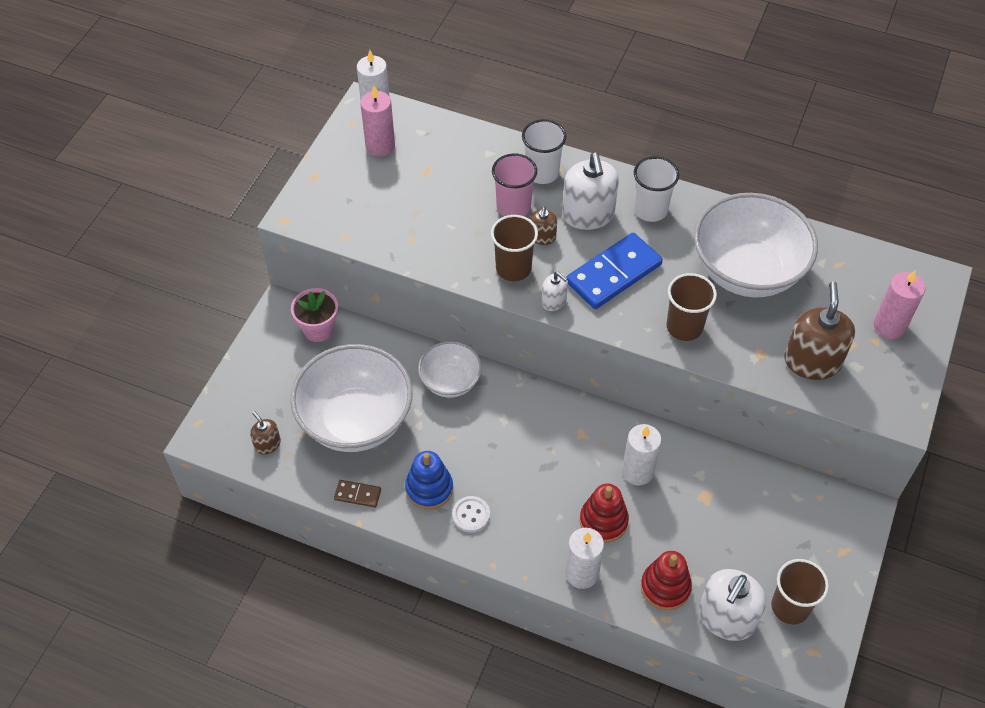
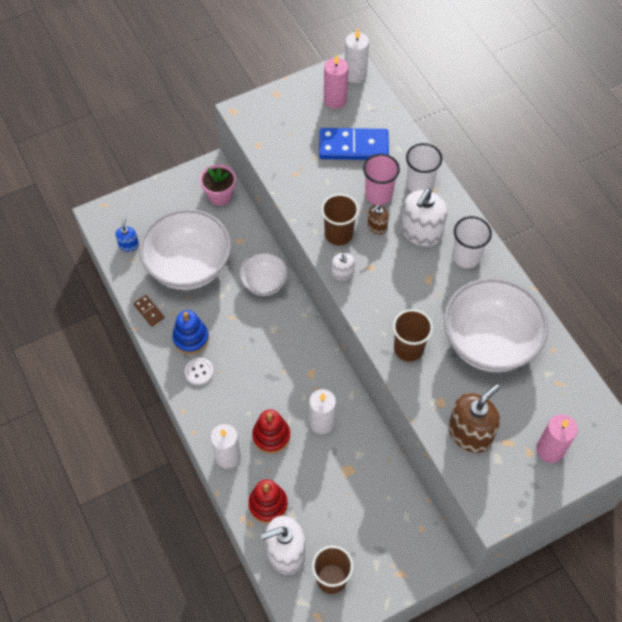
camera: 40 degrees right, 5 degrees up
brown soap dispenser [250,411,281,454] -> blue soap dispenser [115,218,139,252]
blue domino [566,233,663,309] -> blue domino moved to [319,128,389,160]

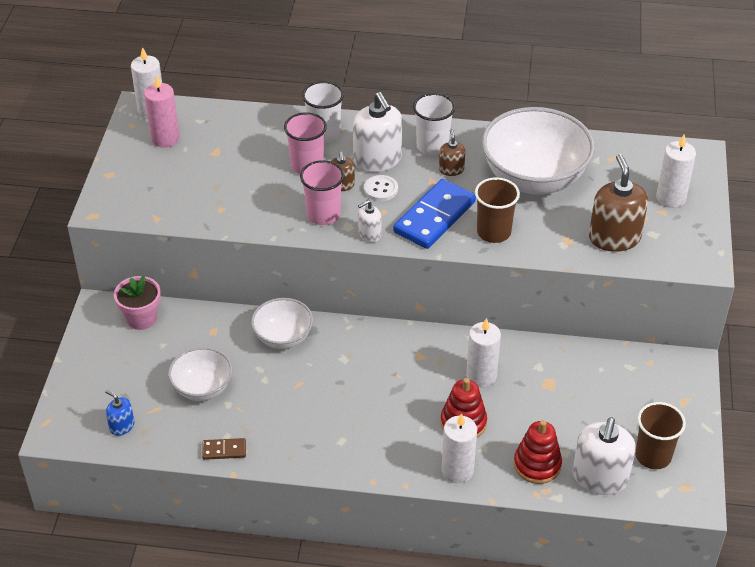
camera: 55 degrees left, 15 degrees down
white bowl [139,209,231,290] -> white bowl [168,347,232,401], size x0.54
blue stacking toy [172,310,209,354] -> none
white button [185,358,214,385] -> white button moved to [364,175,398,201]
blue domino [319,128,389,160] -> blue domino moved to [393,179,476,249]
brown cup [321,194,359,245] -> pink cup [300,160,344,225]
white soap dispenser [331,252,355,280] -> white soap dispenser turned 120 degrees clockwise [358,200,382,242]
pink candle [536,414,578,463] -> white candle [656,135,696,208]
none -> brown soap dispenser [439,129,465,176]

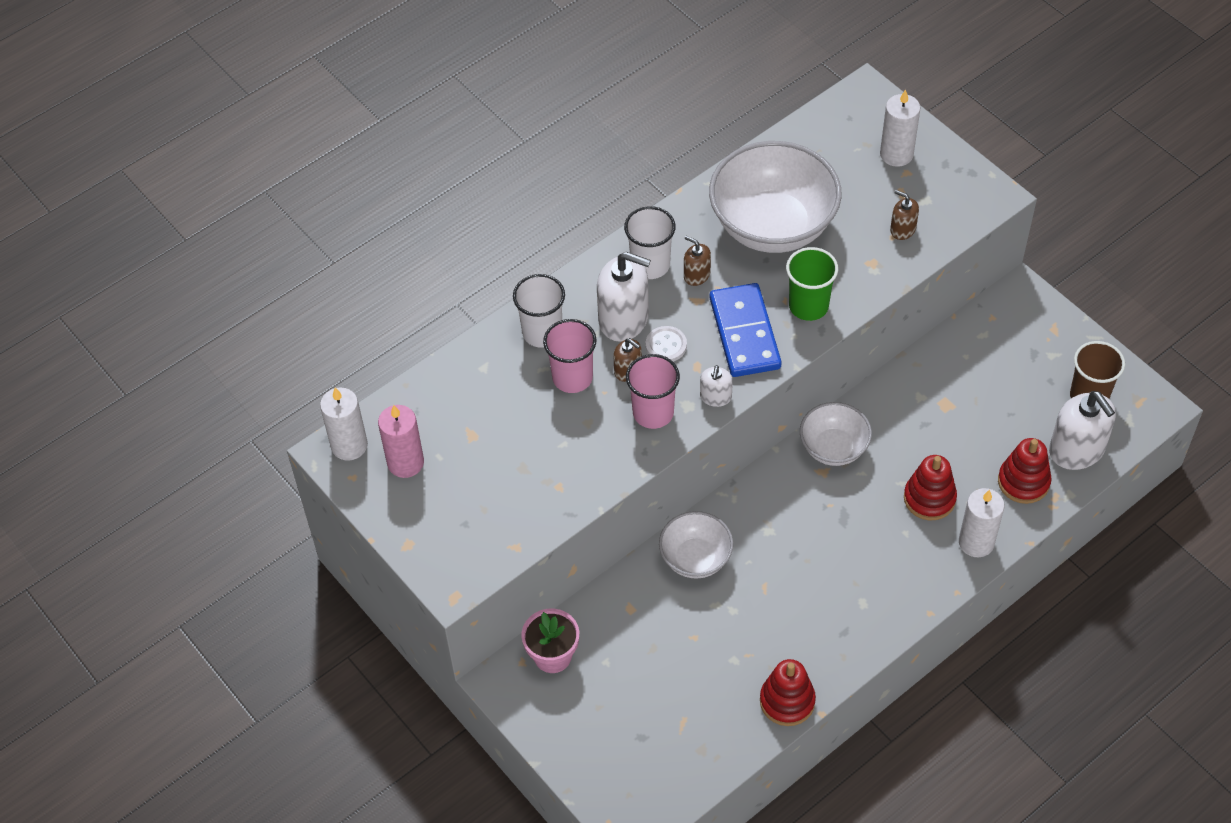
camera: 45 degrees left, 10 degrees up
blue soap dispenser [105,390,135,436] -> none
white bowl [168,347,232,401] -> white bowl moved to [800,402,872,466]
brown domino [202,438,246,460] -> red stacking toy [760,659,816,726]
white candle [466,318,501,387] -> none
brown cup [475,177,520,243] -> green cup [786,247,838,321]
brown soap dispenser [589,154,648,252] -> brown soap dispenser [890,190,919,240], size x0.51

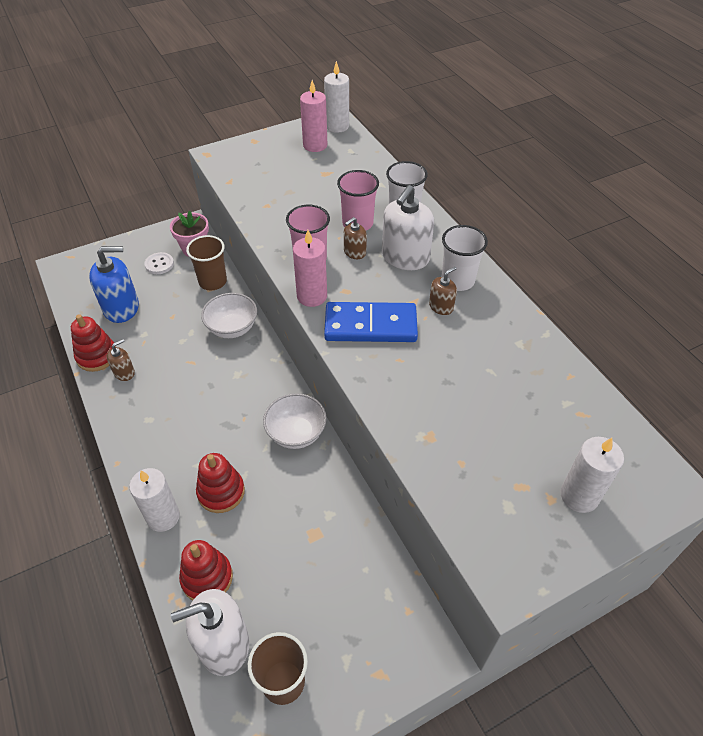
camera: 100 degrees right, 5 degrees down
white button [646,326,687,362] -> white button moved to [144,252,174,274]
white soap dispenser [700,365,733,407] -> pink candle [293,230,327,307]
white bowl [709,141,842,253] -> none
green cup [786,247,838,321] -> none
brown soap dispenser [890,190,919,240] -> brown soap dispenser moved to [107,339,135,381]
none -> blue soap dispenser [89,246,139,323]
none -> brown cup [186,235,227,290]

